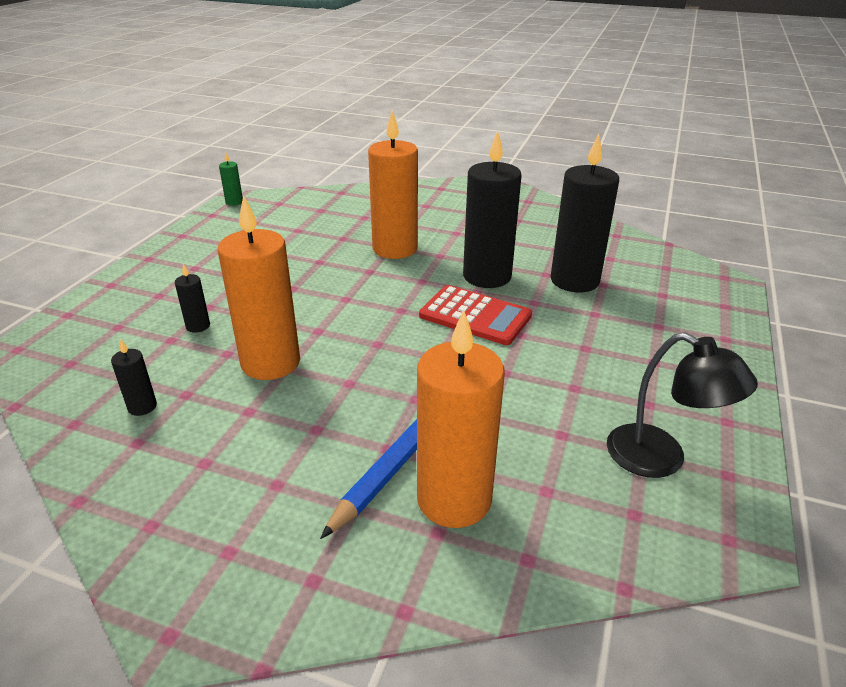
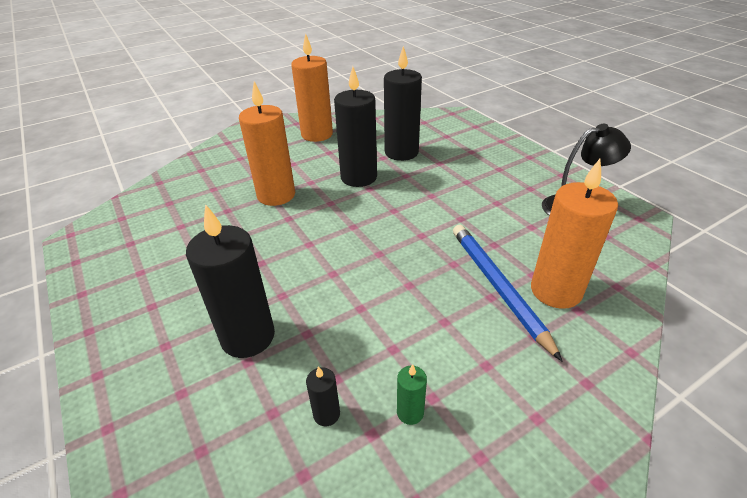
camera: 50 degrees left, 5 degrees up
black candle [175,264,210,333] -> black candle [186,204,275,358], size x2.31
orange candle [218,195,300,380] -> orange candle moved to [291,33,333,142]
green candle [219,152,243,206] -> green candle moved to [397,364,427,425]
red calculator [419,285,532,345] -> none

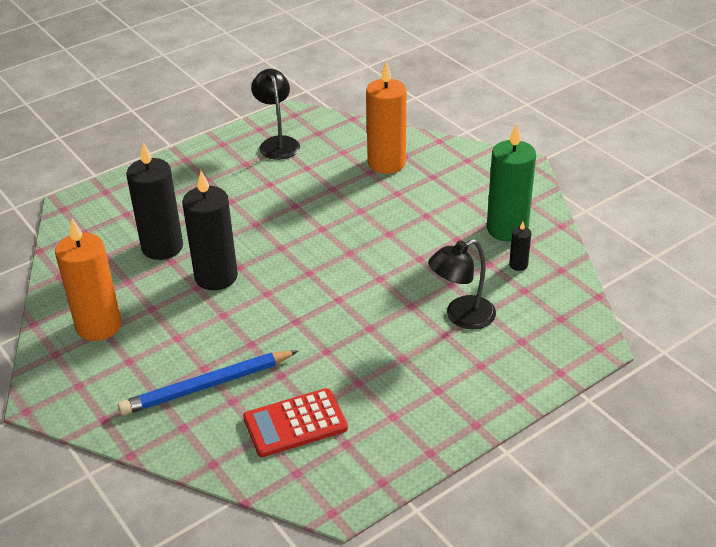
camera: 95 degrees left, 0 degrees up
black candle [186,204,275,358] -> black lamp [428,239,496,329]
orange candle [239,81,295,206] -> none
green candle [397,364,427,425] -> green candle [487,124,536,242], size x2.31
blue pencil [453,225,563,362] -> blue pencil moved to [118,350,298,415]
none -> red calculator [243,388,348,457]

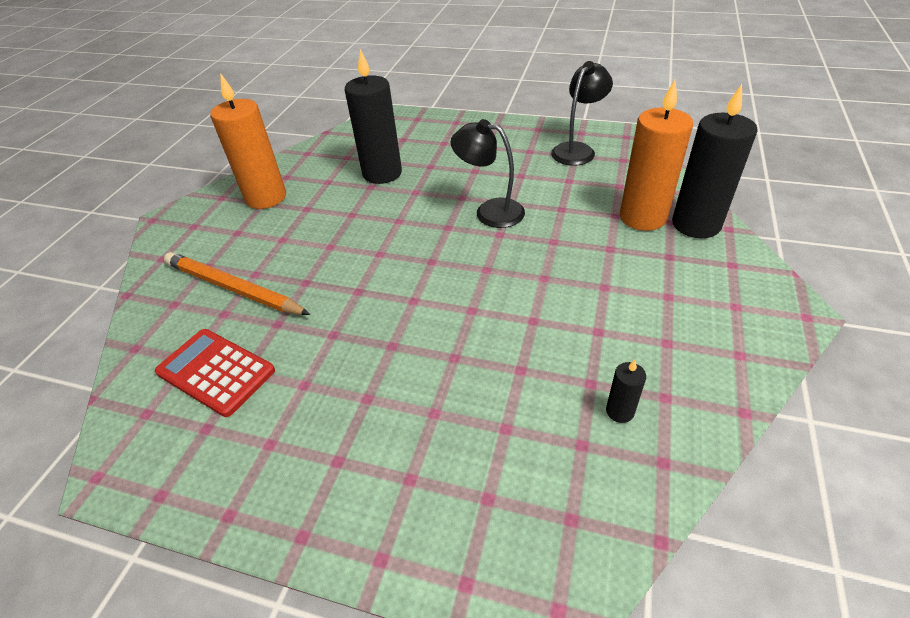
camera: 55 degrees right, 5 degrees up
blue pencil [118,350,298,415] -> orange pencil [164,252,311,315]
black candle [182,171,238,290] -> black candle moved to [672,84,758,238]
black lamp [428,239,496,329] -> black lamp moved to [450,119,525,228]
green candle [487,124,536,242] -> none

